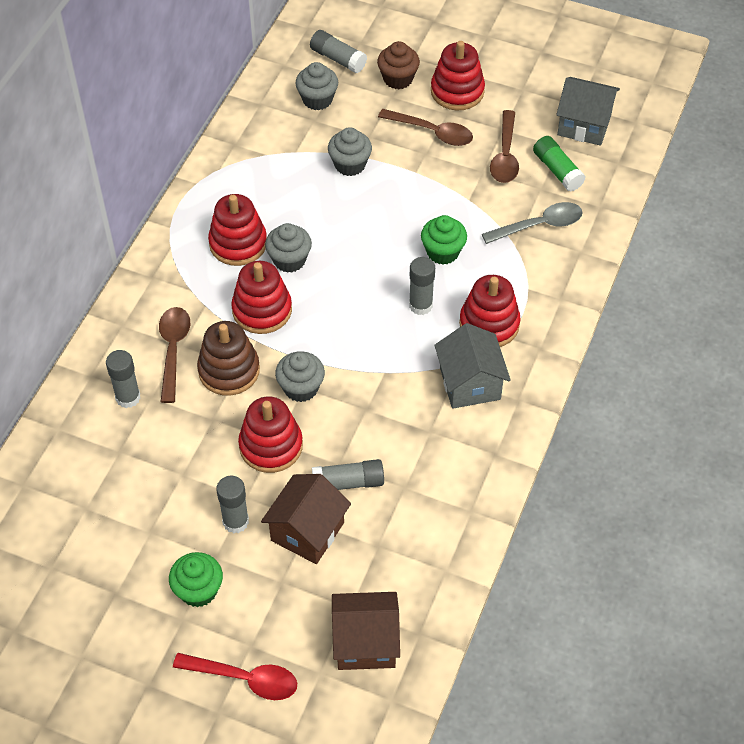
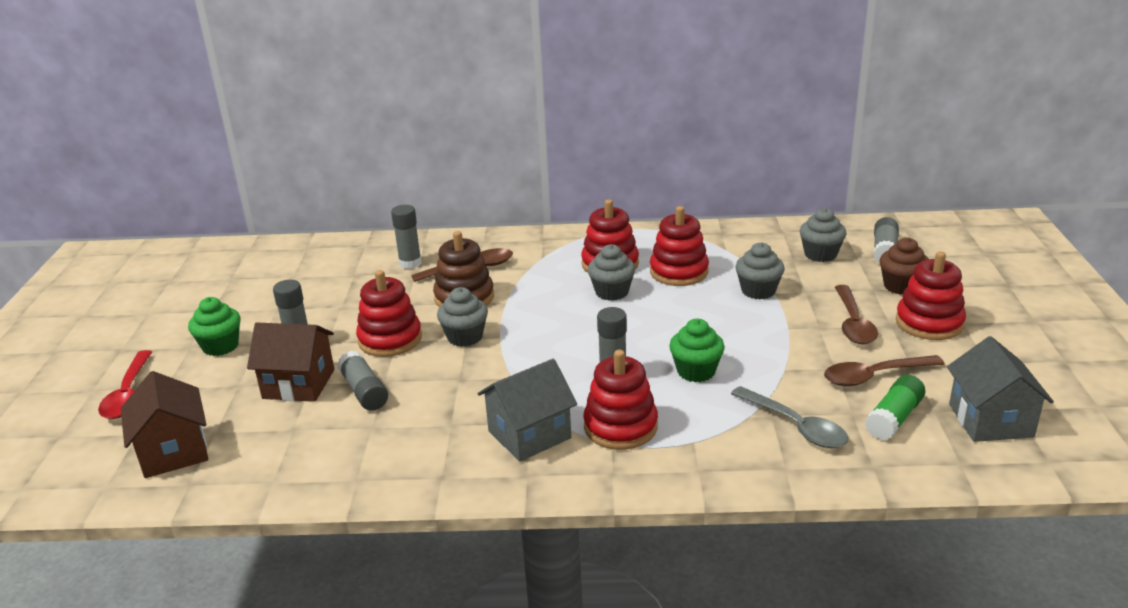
camera: 70 degrees right, 25 degrees down
red stacking toy [231,261,292,334] -> red stacking toy moved to [650,206,709,286]

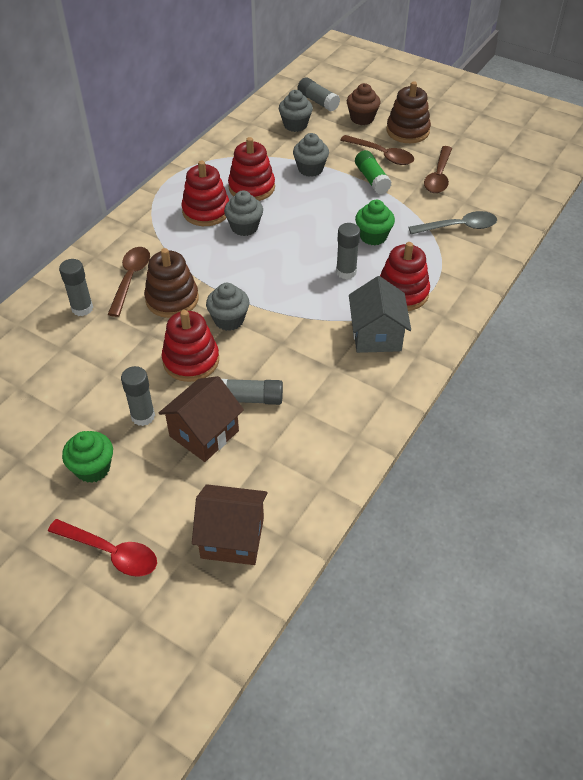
camera: 60 degrees left, 20 degrees up
green glue stick [865,375,925,440] -> green glue stick moved to [355,150,392,194]
red stacking toy [896,252,966,340] -> brown stacking toy [386,81,431,143]
grey house [947,336,1054,442] -> none

